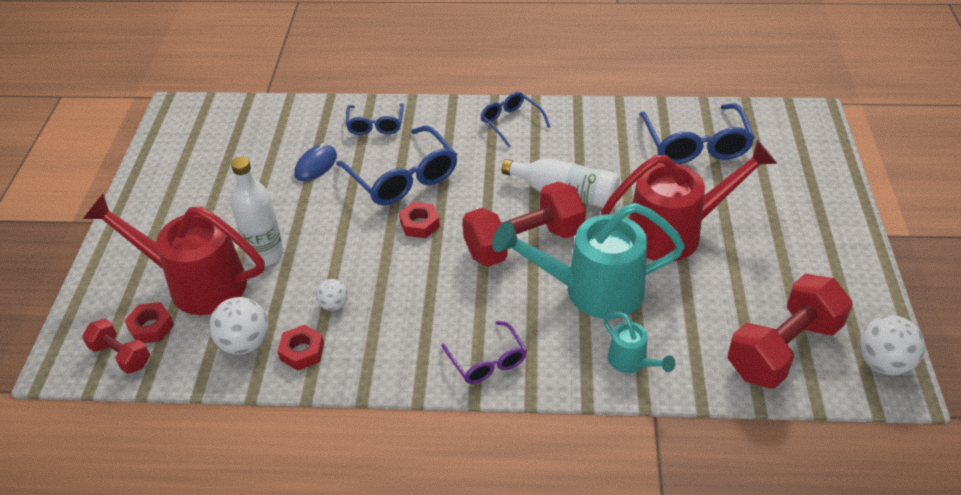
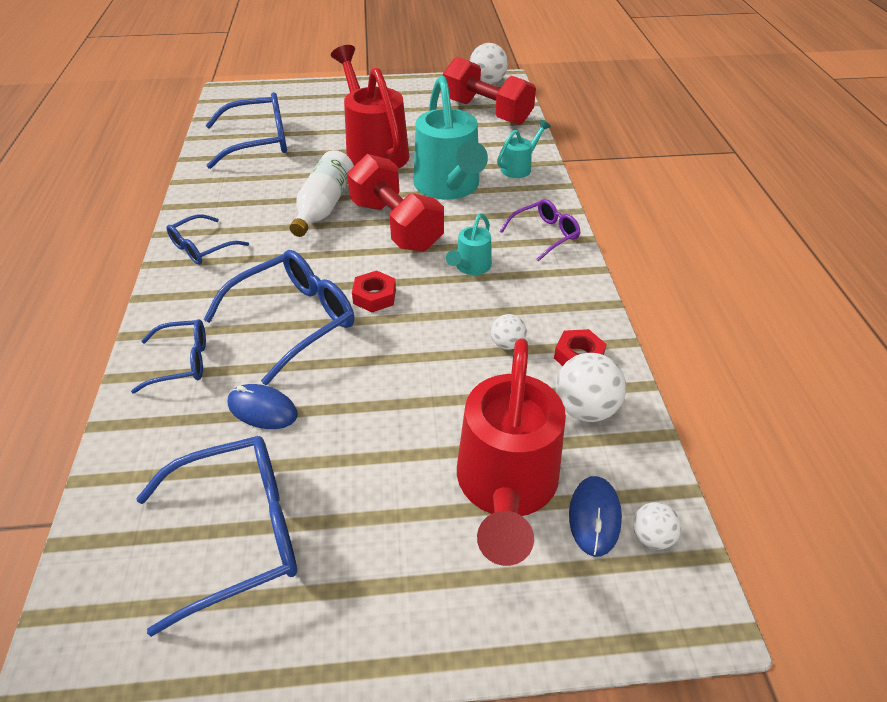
camera: 100 degrees left, 0 degrees up
red dumbbell [82,319,150,374] -> white ball [633,502,681,550]
red nut [124,302,174,343] -> blue mouse [569,476,622,557]
white bottle [230,157,284,266] -> none
none -> blue glasses [136,436,297,637]
none -> turquoise watering can [446,213,492,275]

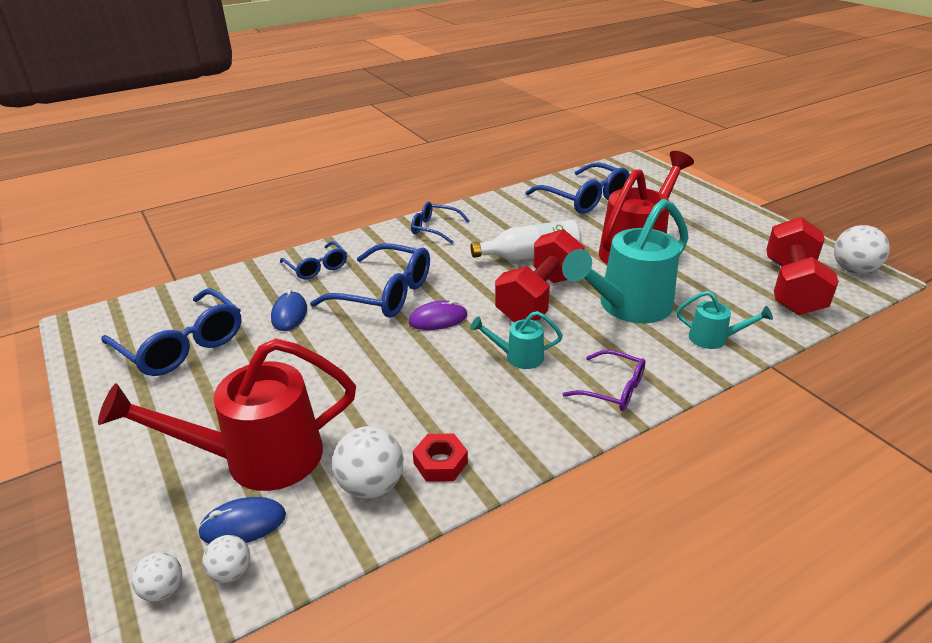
camera: 65 degrees right, 10 degrees down
red nut [352,270,396,312] -> purple mouse [409,300,467,330]
white ball [491,314,527,350] -> white ball moved to [132,552,182,602]

